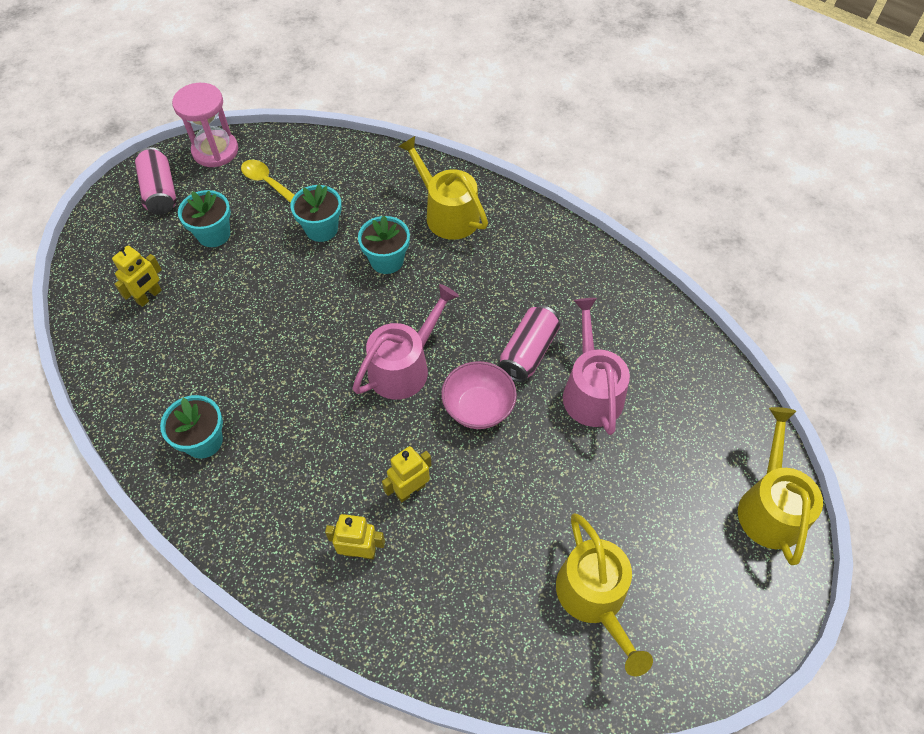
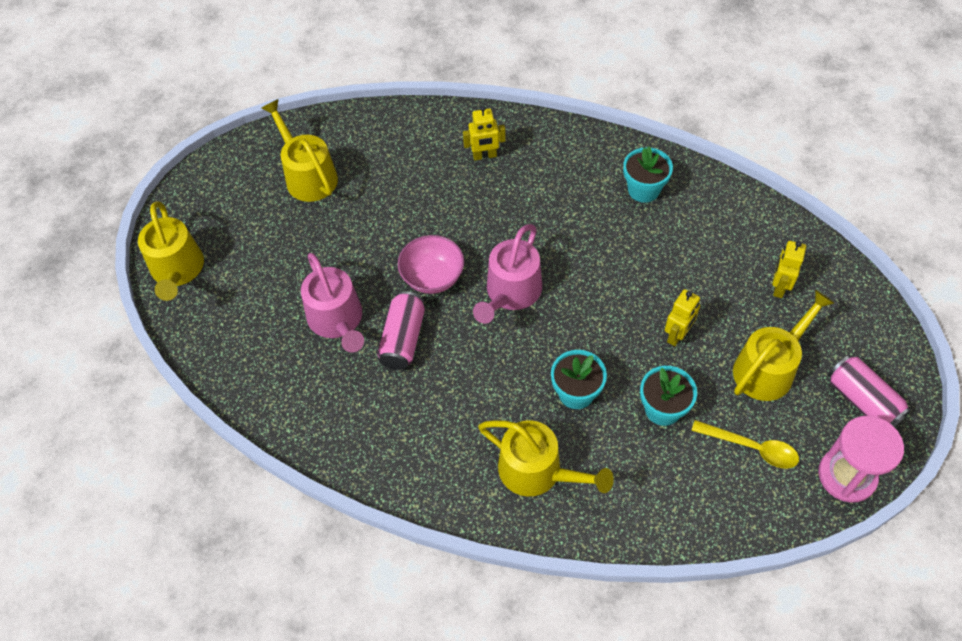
camera: 165 degrees right, 0 degrees up
turquoise flower pot [178,190,231,247] -> yellow watering can [733,290,834,401]
yellow robot [382,446,432,502] -> yellow robot moved to [665,289,700,346]

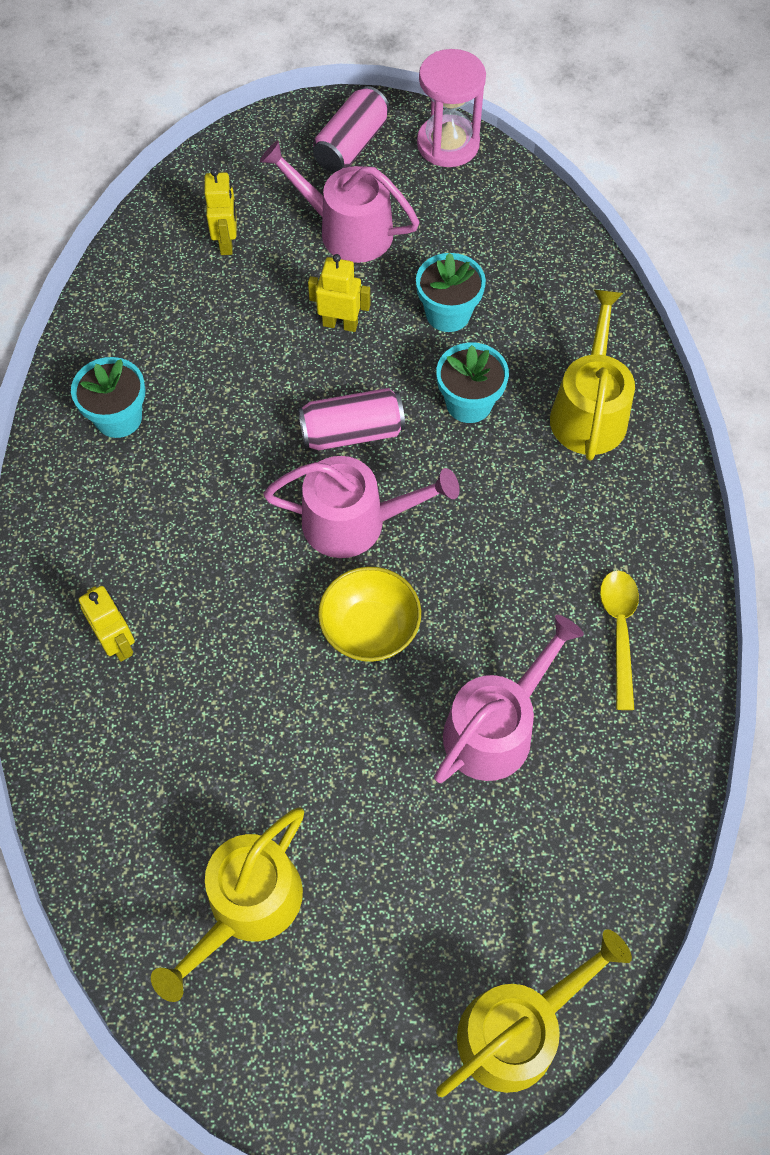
camera: 115 degrees left, 5 degrees up
pink can [377,291,425,370] -> pink can moved to [298,388,405,450]
pink bowl [398,235,464,294] -> yellow bowl [318,567,421,662]
yellow spoon [691,420,799,469] -> yellow spoon moved to [600,570,639,710]
yellow watering can [733,290,834,401] -> pink watering can [260,140,420,263]
yellow robot [772,241,806,298] -> yellow robot turned 90 degrees counterclockwise [204,168,236,255]

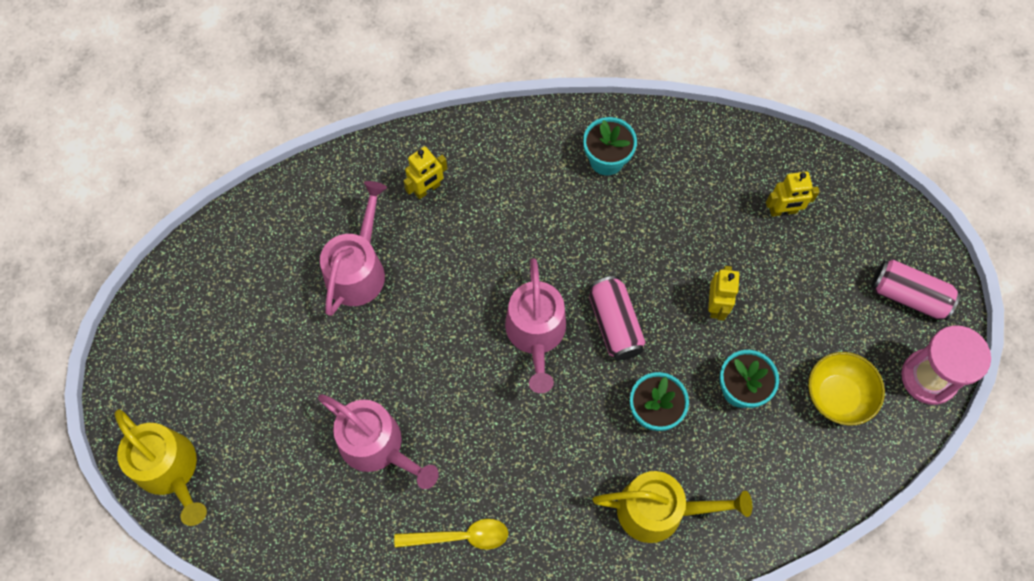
camera: 85 degrees right, 5 degrees up
yellow watering can [151,807,304,1002] -> none
pink watering can [260,140,420,263] -> pink watering can moved to [320,181,387,316]
yellow bowl [318,567,421,662] -> yellow bowl moved to [808,352,885,425]

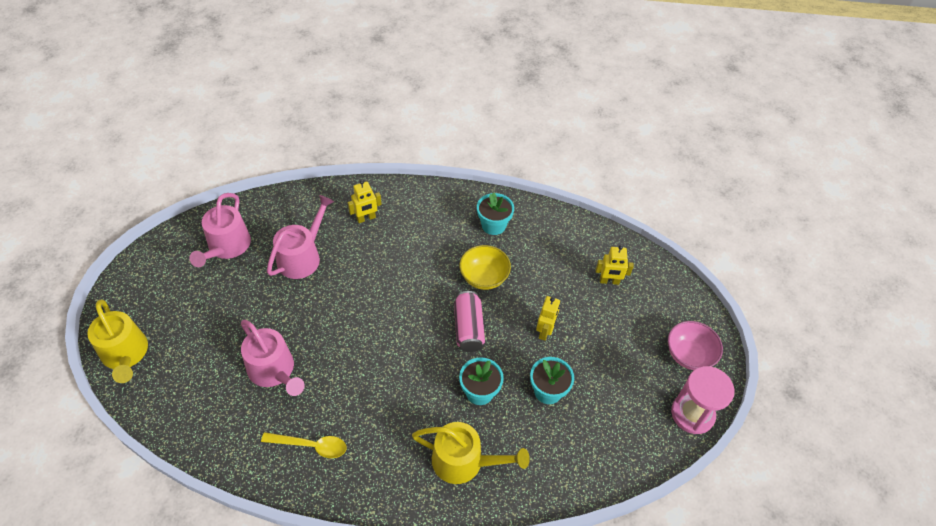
camera: 10 degrees right, 15 degrees down
pink watering can [505,258,566,393] -> pink watering can moved to [189,193,251,267]
yellow bowl [808,352,885,425] -> yellow bowl moved to [459,245,511,290]
pink can [872,259,961,320] -> pink bowl [668,321,723,370]

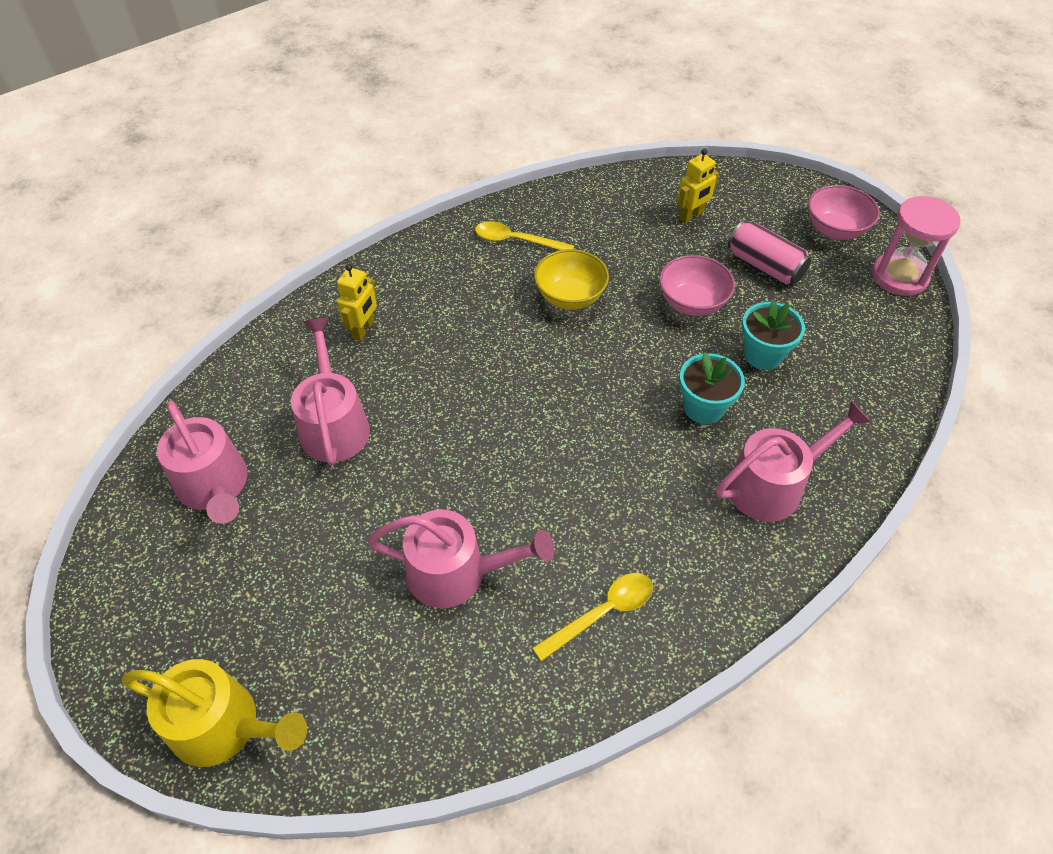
camera: 40 degrees left, 0 degrees up
yellow watering can [412,422,530,484] -> pink watering can [716,401,871,522]
pink can [454,291,485,352] -> pink can moved to [728,220,811,284]
turquoise flower pot [477,192,514,235] -> yellow spoon [475,221,574,250]
yellow robot [536,296,560,341] -> pink bowl [659,255,735,316]

